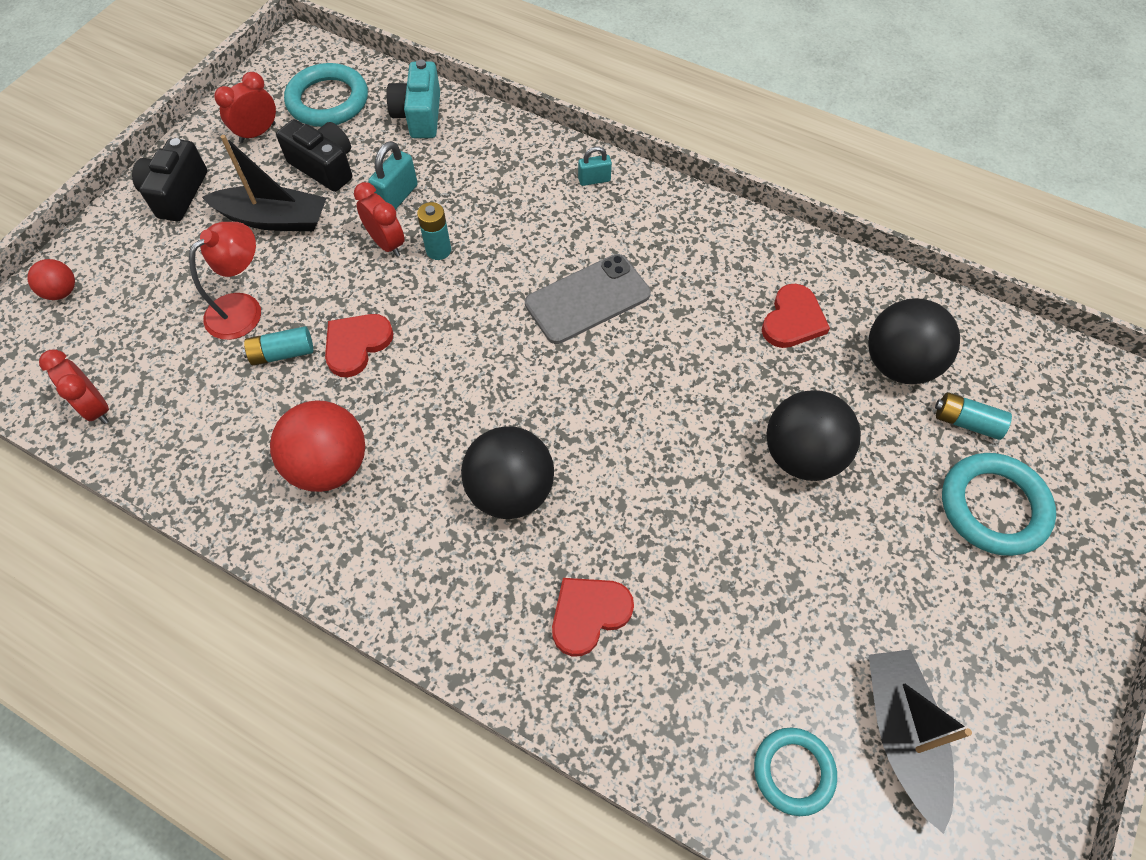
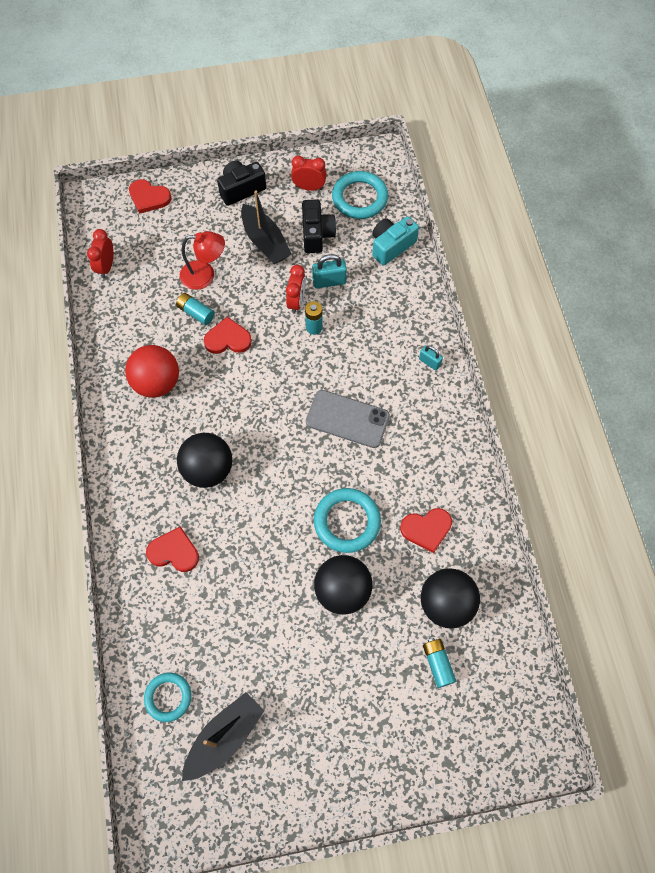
camera: 50 degrees right, 5 degrees up
red ball [27,259,75,300] -> red heart [129,179,171,214]
turquoise ring [942,453,1056,556] -> turquoise ring moved to [314,488,381,553]

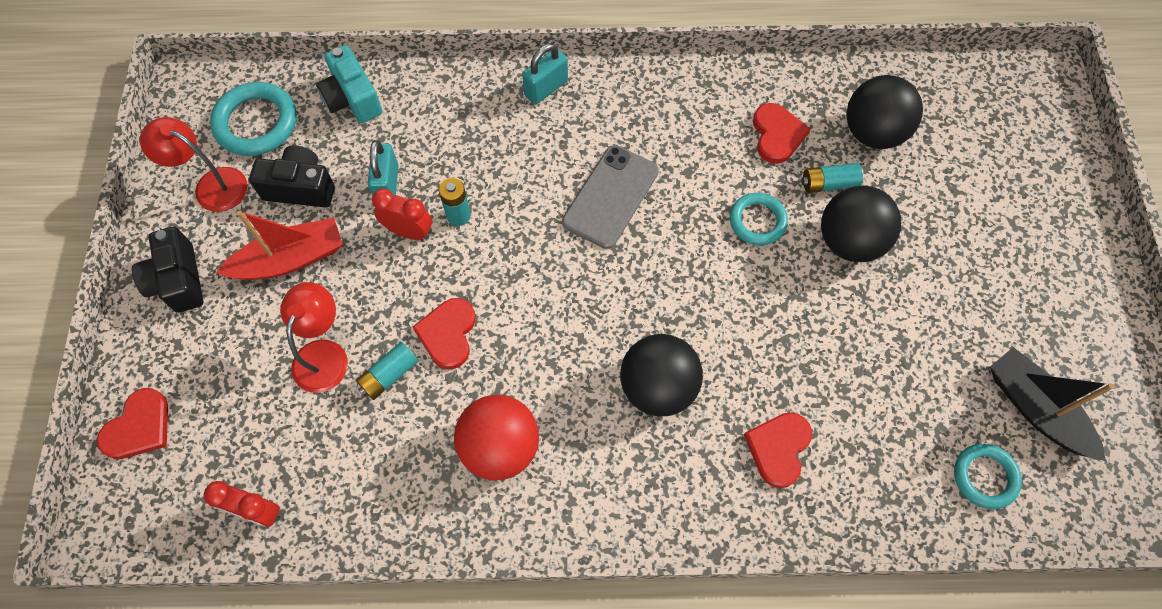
camera: 80 degrees left, 0 degrees up
black boat [241,190,292,264] -> red boat [216,210,343,280]
red clock [291,156,327,191] -> red lamp [140,117,248,212]
turquoise ring [314,488,381,553] -> turquoise ring [730,193,788,245], size x0.65
turquoise padlock [419,345,443,370] -> turquoise padlock [522,43,568,104], size x1.54
turquoise battery [423,638,456,688] -> turquoise battery moved to [802,163,863,193]

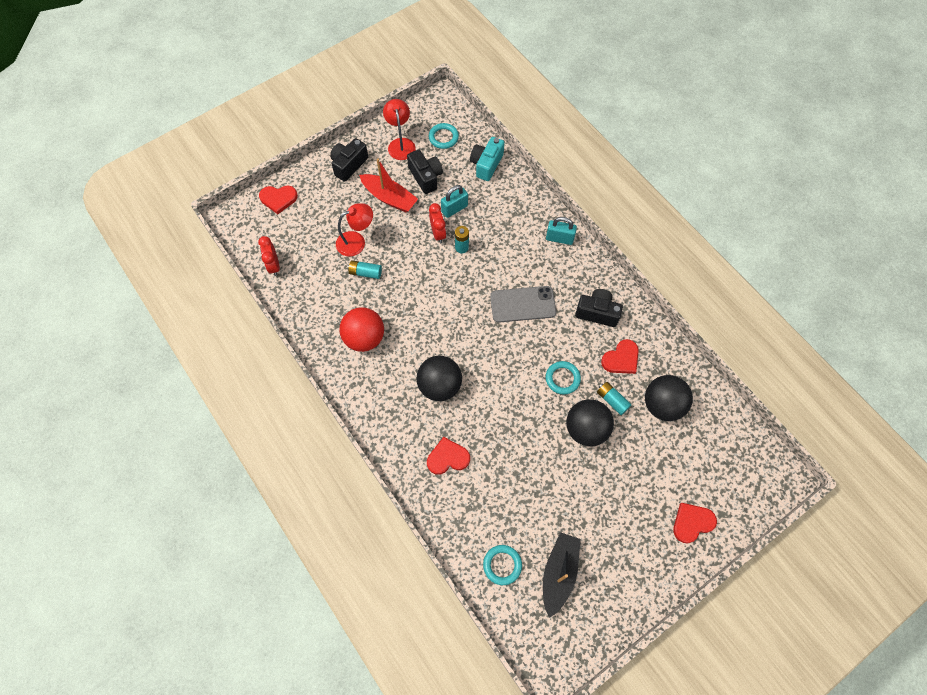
camera: 55 degrees right, 0 degrees up
turquoise ring [210,82,297,156] -> turquoise ring [429,123,459,149], size x0.65
red heart [413,298,476,369] -> red heart moved to [674,503,717,543]
none -> black camera [575,289,623,327]

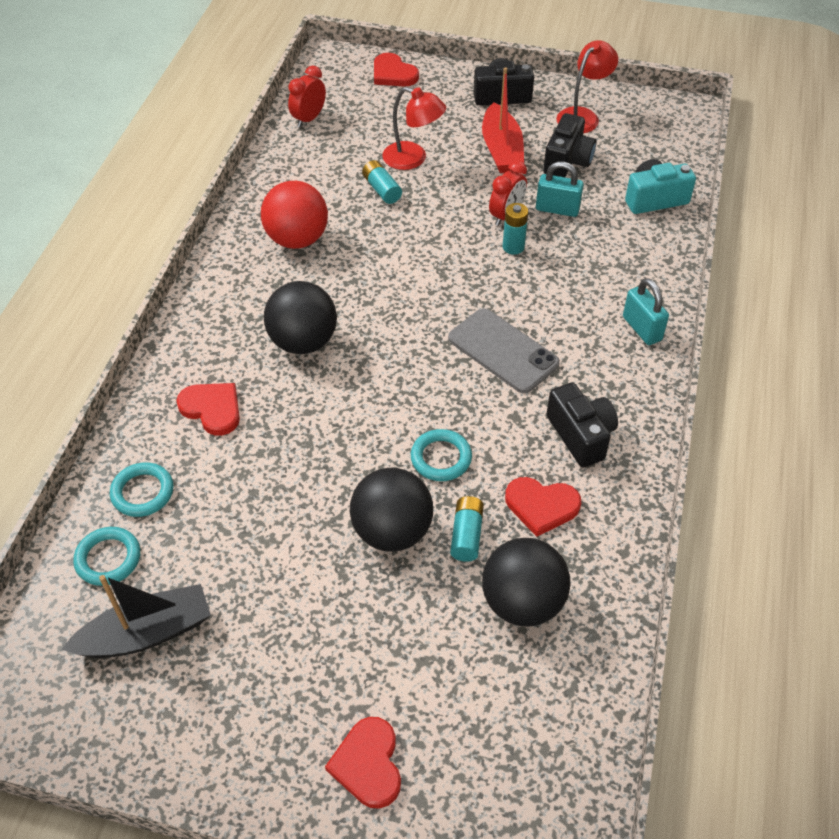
camera: 50 degrees right, 15 degrees down
turquoise ring [429,123,459,149] -> turquoise ring moved to [110,462,174,517]
red heart [674,503,717,543] -> red heart turned 120 degrees counterclockwise [325,717,401,809]

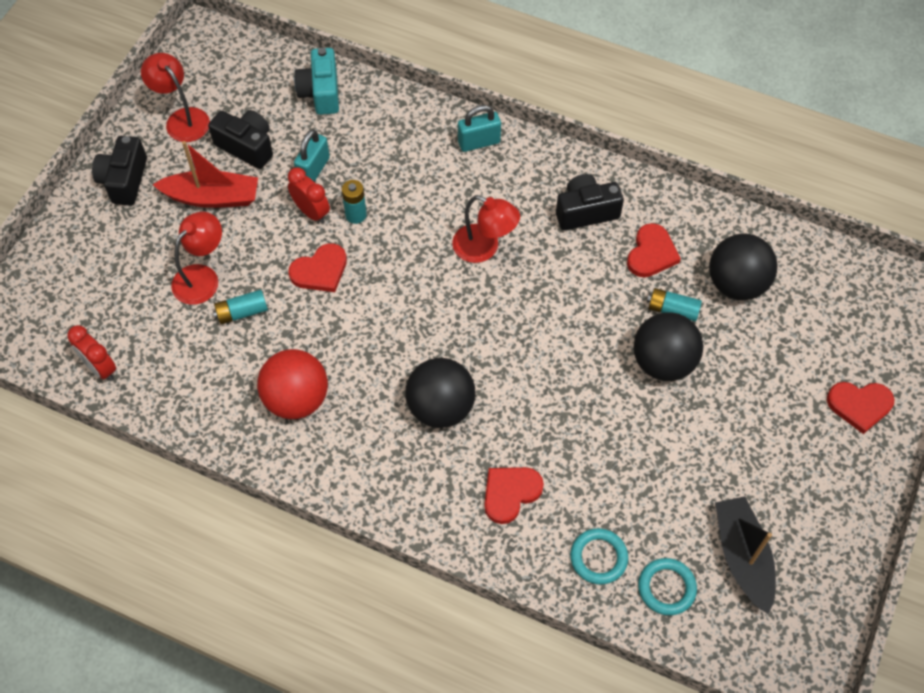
camera: 80 degrees left, 10 degrees up
red heart [374,53,419,86] -> red heart moved to [288,243,347,292]
turquoise ring [411,429,472,481] -> none
grey phone [448,308,560,393] -> red lamp [452,195,520,263]

